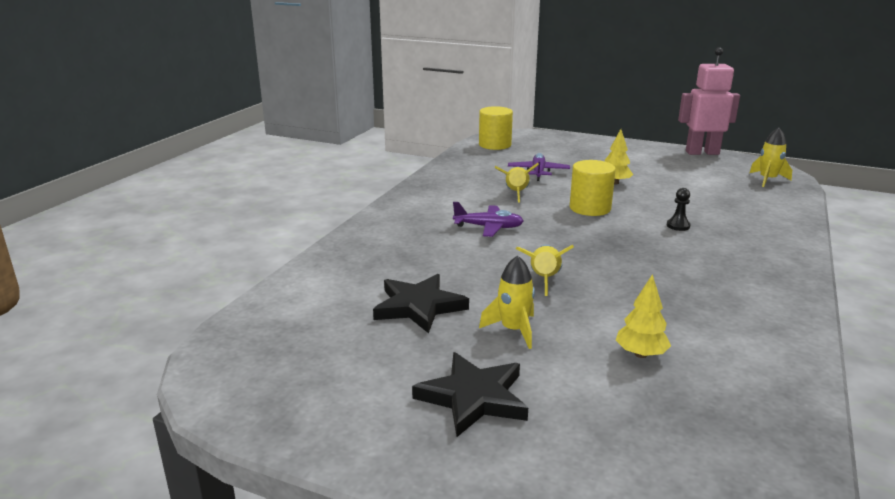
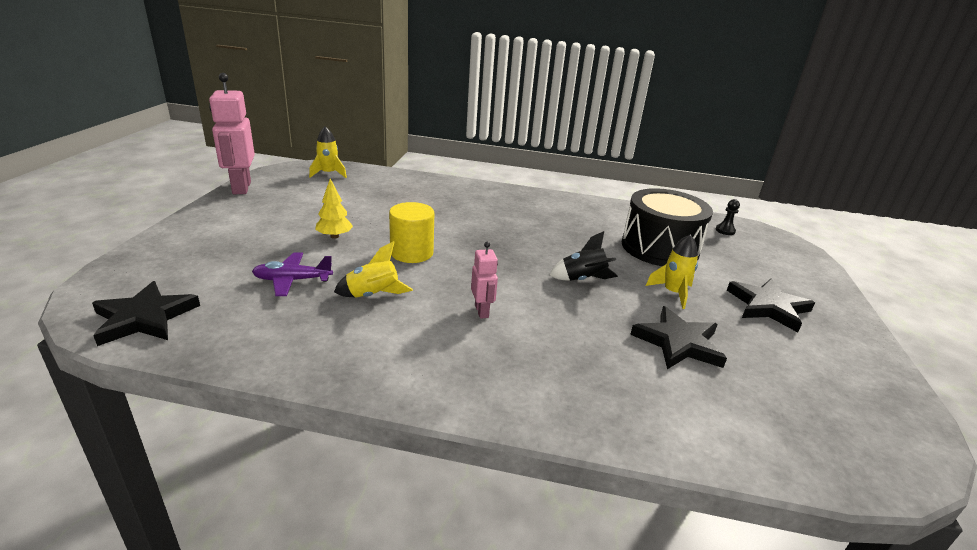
camera: 105 degrees left, 5 degrees up
purple plane [453,202,524,237] -> pink robot [471,242,498,319]
yellow cylinder [479,106,513,150] -> black star [92,281,200,346]
yellow rocket [516,245,574,296] -> black rocket [549,231,618,281]
yellow tree [616,274,671,358] -> black drum [622,188,713,266]
black pawn [667,188,691,231] -> black pawn moved to [716,199,740,235]

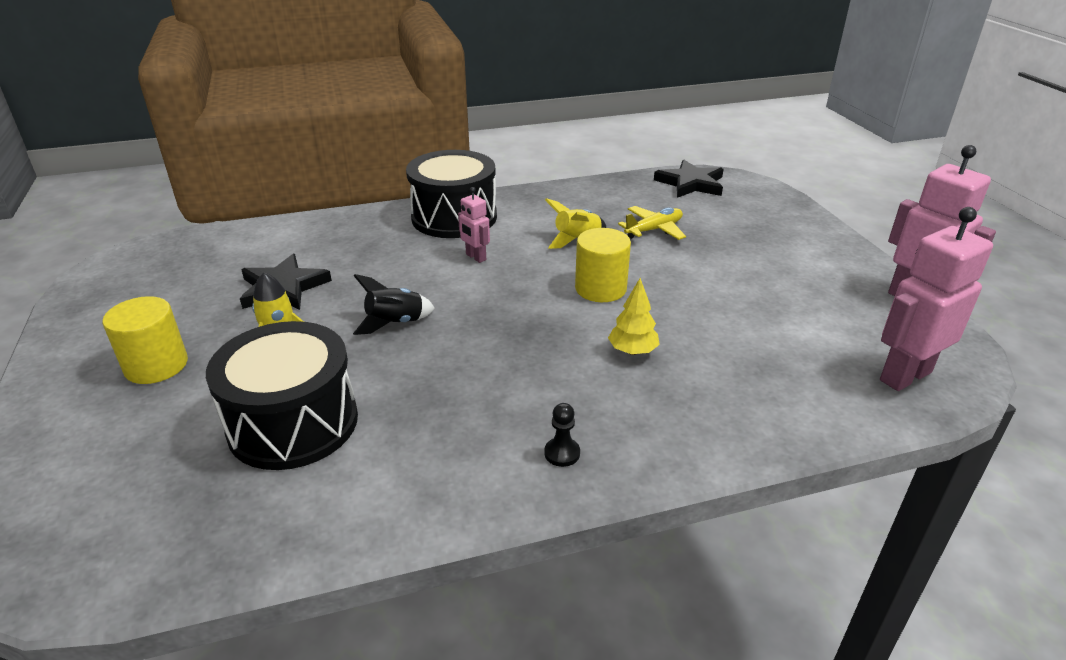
camera: 155 degrees right, 5 degrees up
purple plane [252,252,333,296] -> yellow plane [618,206,686,240]
yellow rocket [309,126,347,178] -> pink robot [880,207,993,391]
yellow tree [315,179,353,239] -> yellow tree moved to [608,278,660,355]
black pawn [716,199,740,235] -> black pawn moved to [544,403,580,467]
black star [727,278,815,332] -> yellow cylinder [102,296,188,384]
none -> black drum [406,150,497,238]

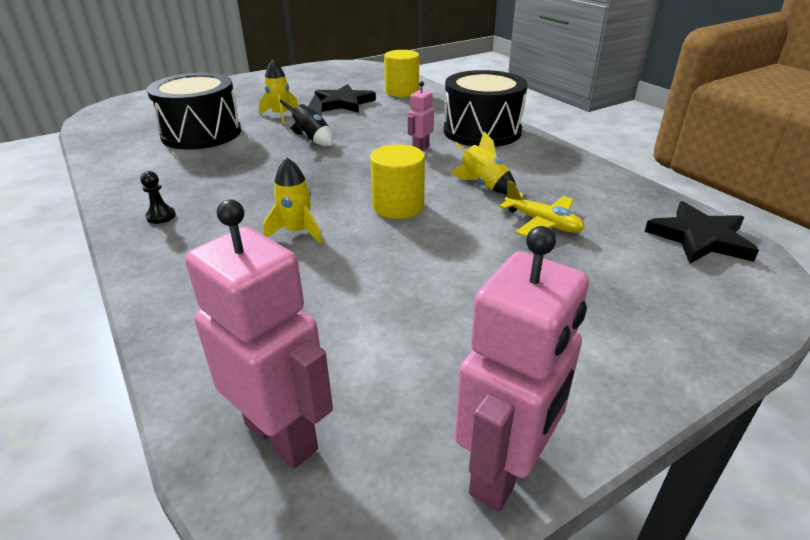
camera: 75 degrees right, 0 degrees up
yellow cylinder [102,296,188,384] -> yellow cylinder moved to [384,50,419,97]
yellow tree [608,278,660,355] -> yellow rocket [263,157,323,244]

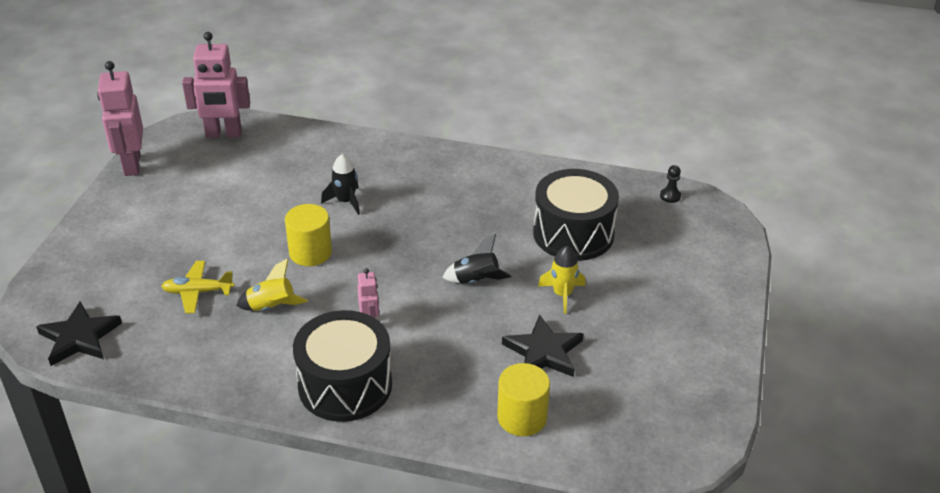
camera: 135 degrees right, 5 degrees up
black pawn [140,171,176,224] -> black pawn moved to [660,165,681,203]
yellow rocket [263,157,323,244] -> black rocket [321,154,360,215]

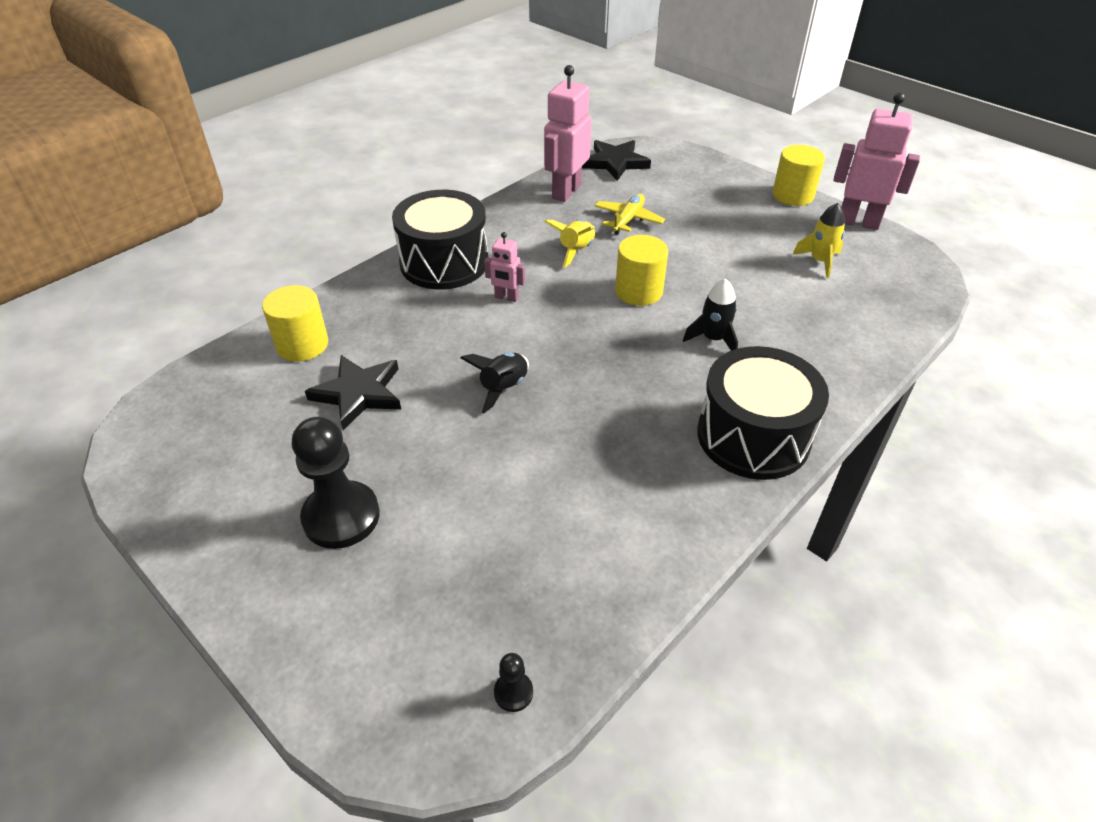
camera: 120 degrees right, 5 degrees up
pink robot [182,32,250,138] -> pink robot moved to [544,65,592,202]
black drum [533,169,619,261] -> black drum moved to [697,346,829,480]
yellow rocket [538,246,585,314] -> yellow rocket moved to [792,203,845,278]
none -> black pawn [292,417,380,549]
none -> yellow cylinder [773,145,825,206]

